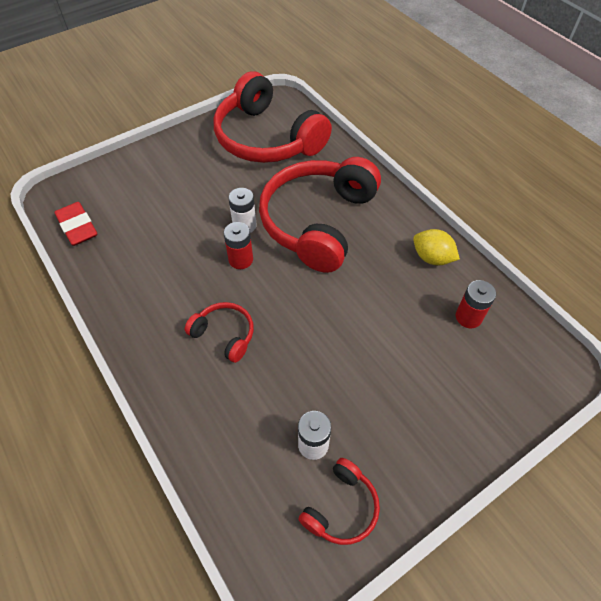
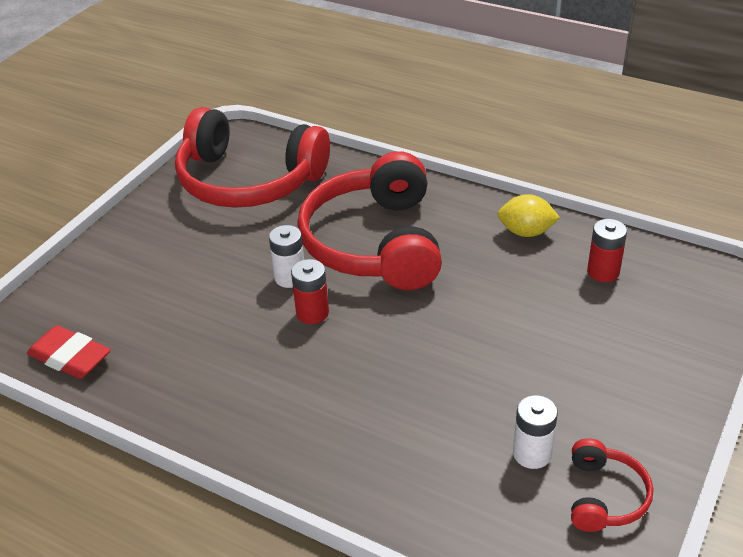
camera: 25 degrees left, 15 degrees down
red headphones [185,302,254,363] -> none

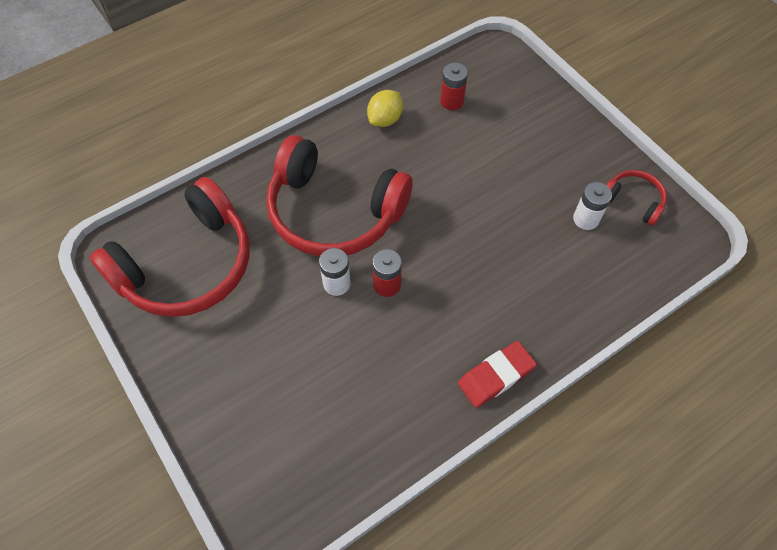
camera: 65 degrees left, 20 degrees up
red eraser [27,325,111,379] -> red eraser moved to [458,341,537,408]

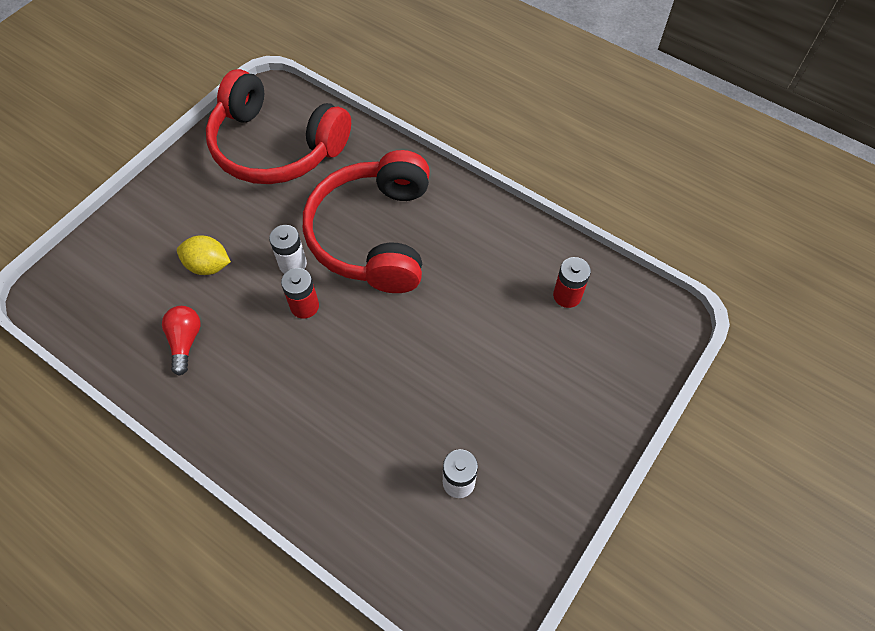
camera: 70 degrees right, 0 degrees up
yellow lemon [367,90,403,127] -> yellow lemon moved to [177,235,231,275]
red eraser [458,341,537,408] -> none
red headphones [606,170,667,226] -> none
none -> red light bulb [162,306,200,376]

